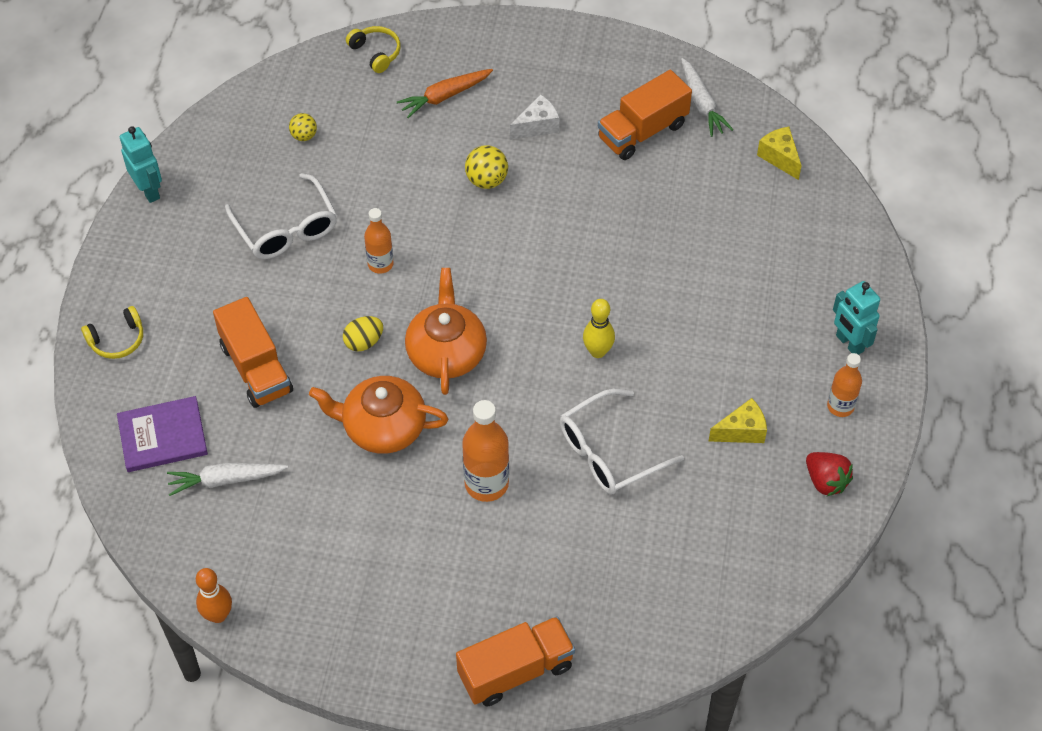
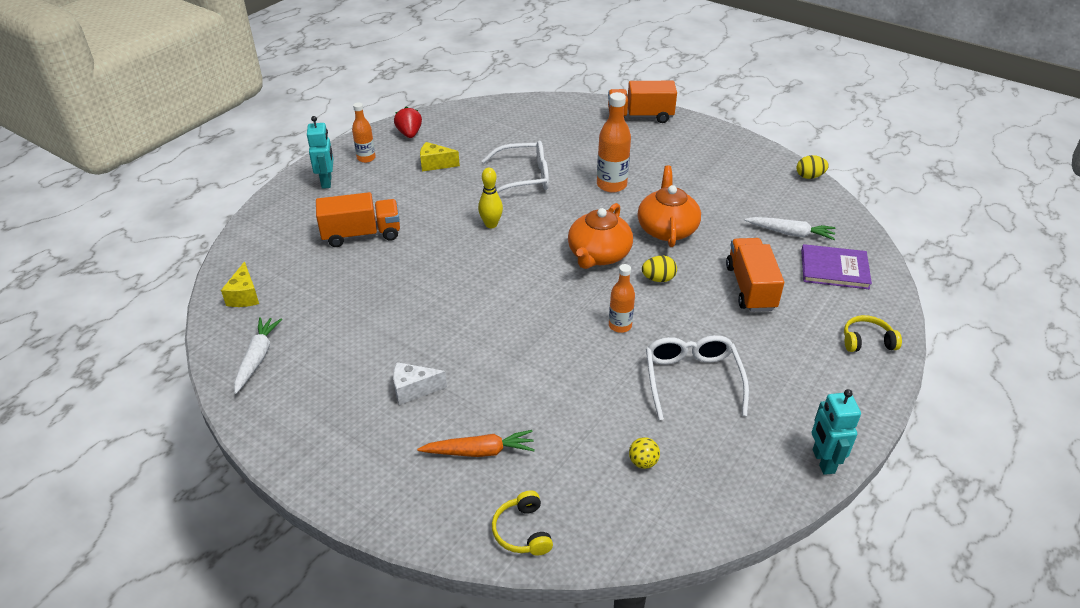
camera: 155 degrees left, 15 degrees down
orange bowling pin [196,568,232,623] -> yellow egg [797,155,829,179]
orange teapot [309,376,449,454] -> orange teapot turned 120 degrees counterclockwise [638,165,701,247]
yellow ball [465,145,508,189] -> none
orange truck [598,70,692,160] -> orange truck moved to [316,192,400,247]

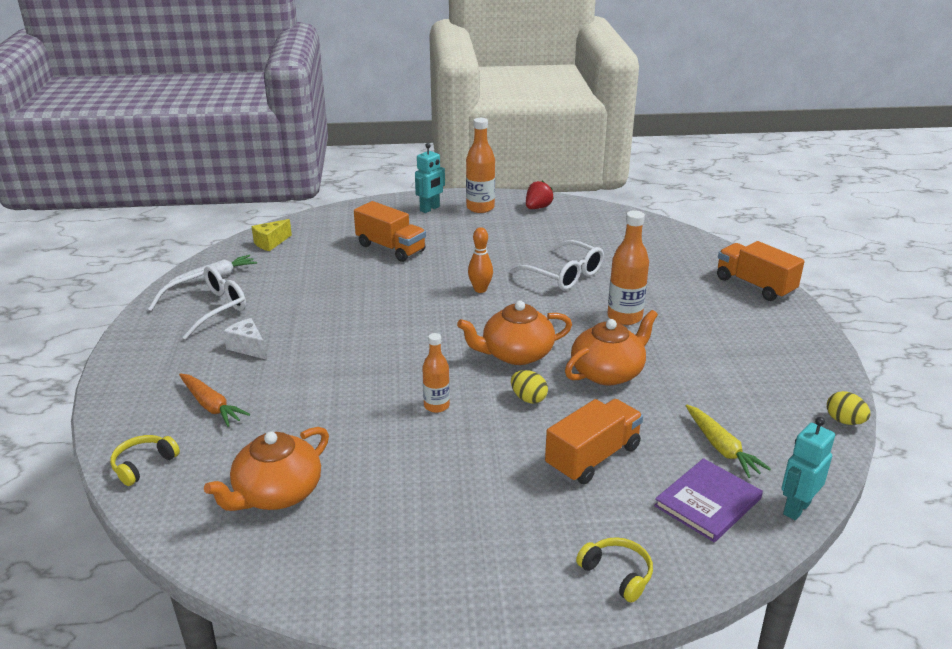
camera: 50 degrees right, 10 degrees down
orange bottle [352,102,376,163] -> orange bottle [466,118,495,213], size x1.58
yellow cheese [420,142,460,172] -> none
yellow bowling pin [478,168,503,228] -> orange bowling pin [468,227,493,293]
yellow ball [629,437,660,469] -> orange teapot [204,427,329,511]
white glasses [646,335,749,420] -> white glasses moved to [148,266,246,340]
white carrot [745,217,835,240] -> yellow carrot [686,405,771,478]
purple book [801,244,872,289] -> purple book turned 75 degrees clockwise [654,458,763,542]
turquoise robot [812,389,861,475] -> turquoise robot moved to [781,417,835,520]

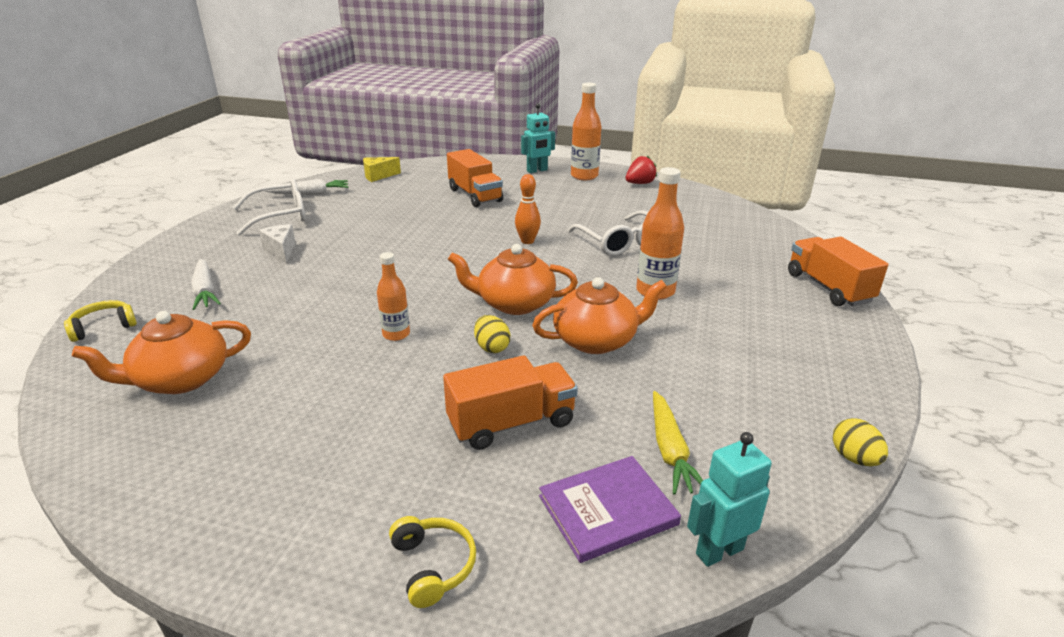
camera: 20 degrees right, 0 degrees up
orange carrot [179,374,250,427] -> white carrot [191,259,221,310]

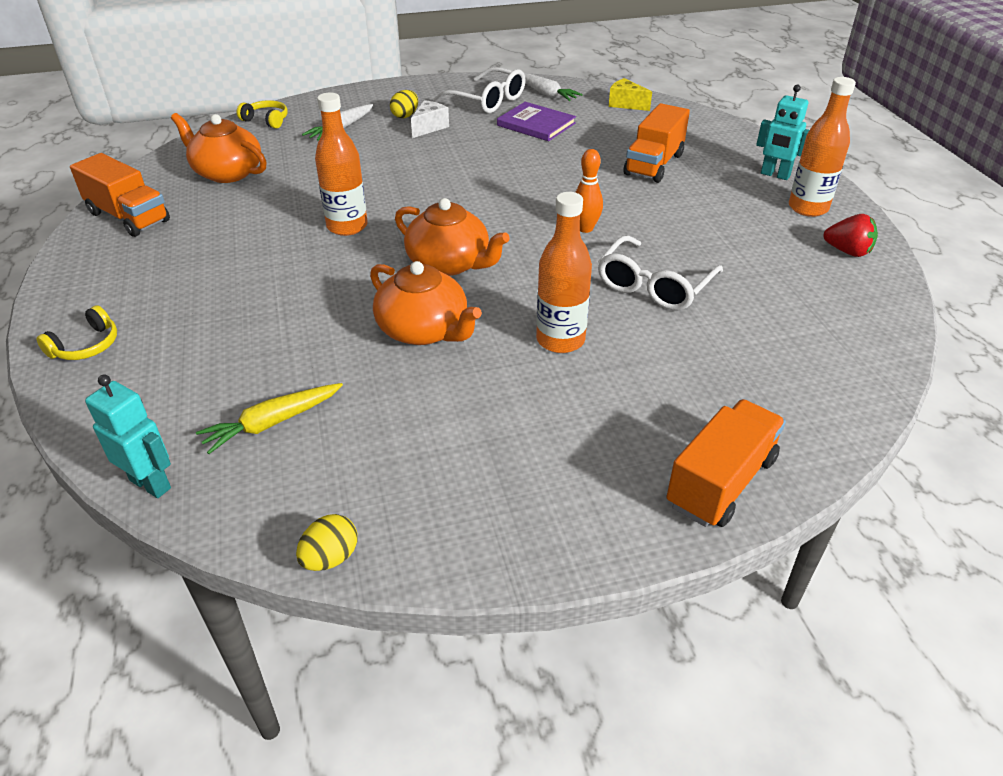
camera: 60 degrees right, 10 degrees up
orange bottle [377,252,410,341] -> orange bottle [315,93,368,236], size x1.58
orange truck [443,355,578,450] -> orange truck moved to [70,153,170,237]
orange teapot [448,244,578,315] -> orange teapot turned 150 degrees clockwise [395,198,510,276]
yellow egg [474,315,510,353] -> yellow egg moved to [390,90,418,118]
purple book [539,456,681,563] -> purple book moved to [497,102,576,141]

